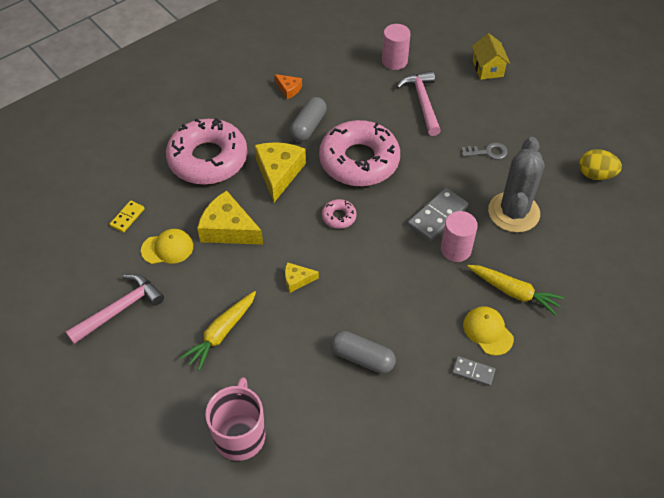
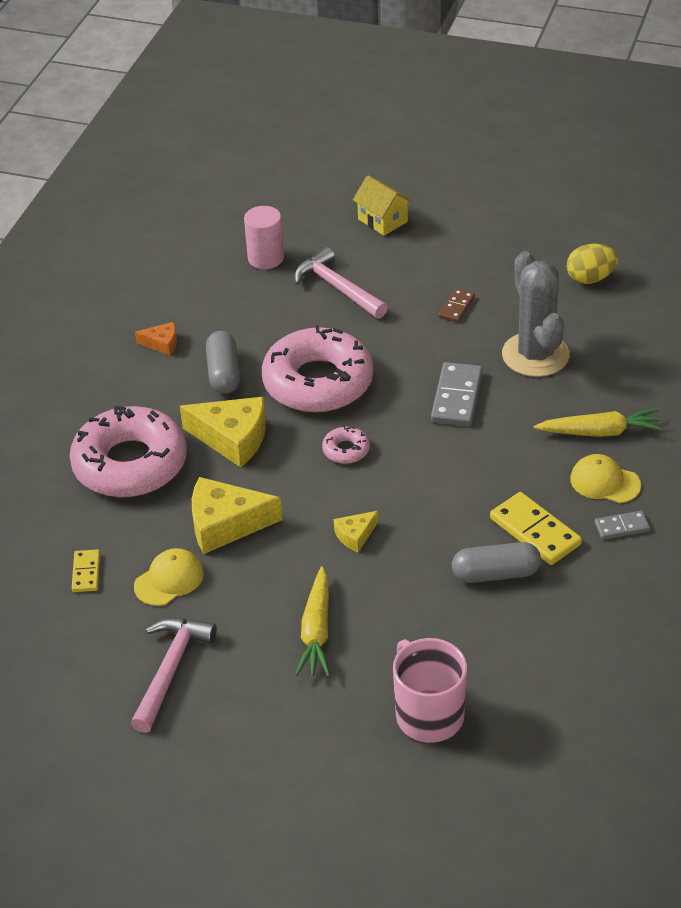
camera: 30 degrees left, 10 degrees down
yellow cheese [254,142,306,202] -> yellow cheese turned 135 degrees clockwise [180,397,266,467]
pink cylinder [441,211,478,262] -> none
grey key [461,142,508,160] -> brown domino [439,288,475,323]
none -> yellow domino [490,492,582,565]

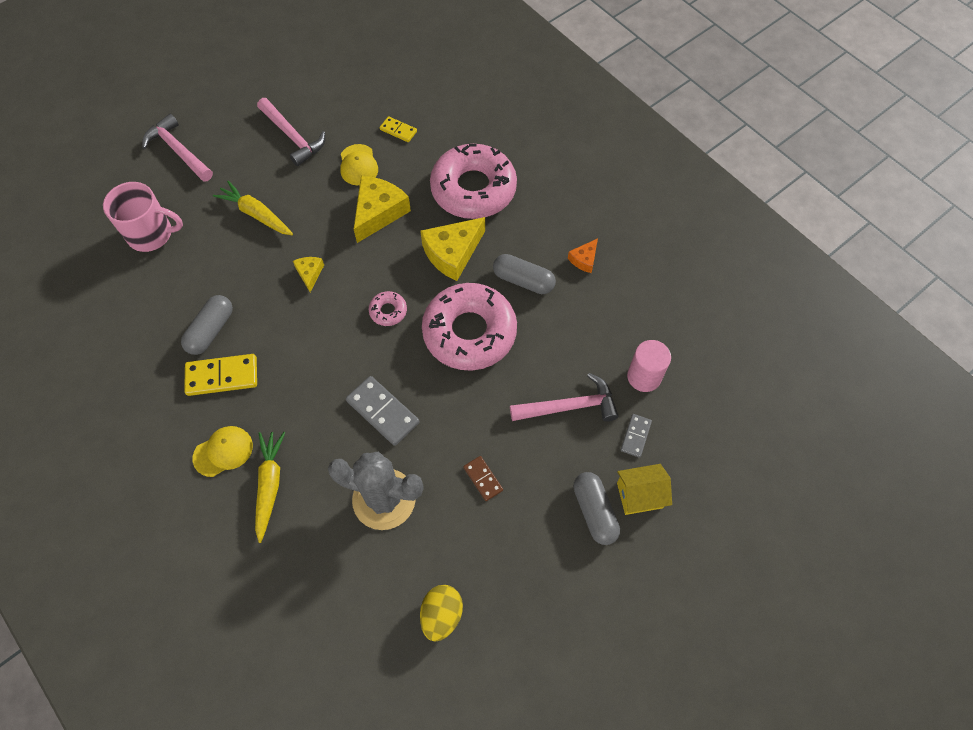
camera: 120 degrees right, 20 degrees up
yellow carrot [533,409,663,437] -> yellow carrot turned 150 degrees clockwise [255,432,286,543]
grey domino [595,511,650,540] -> grey domino moved to [621,414,652,458]
none -> pink hammer [142,114,213,182]
none -> grey capsule [573,472,620,545]

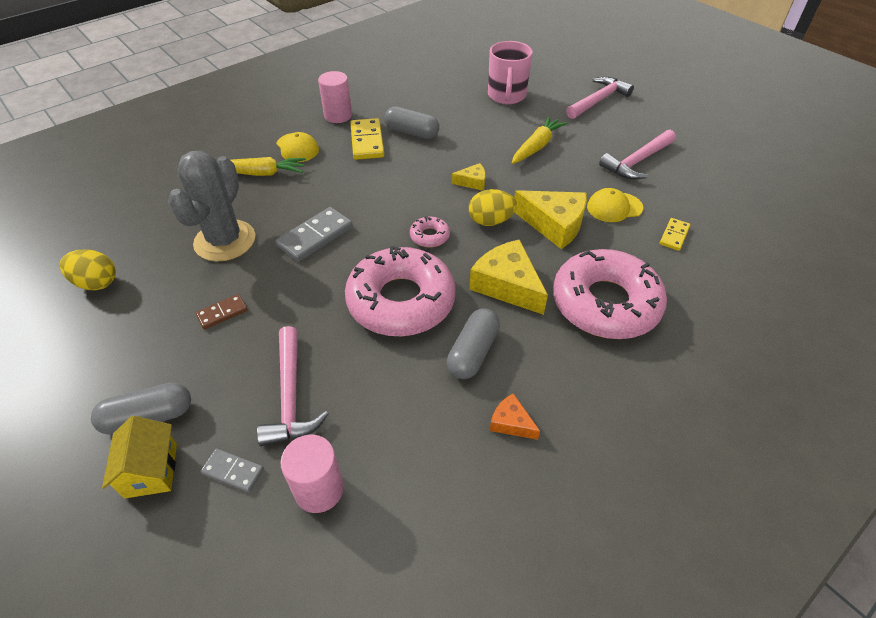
camera: 90 degrees right, 15 degrees down
none -> pink cylinder [318,71,352,123]
none -> yellow egg [469,189,517,226]

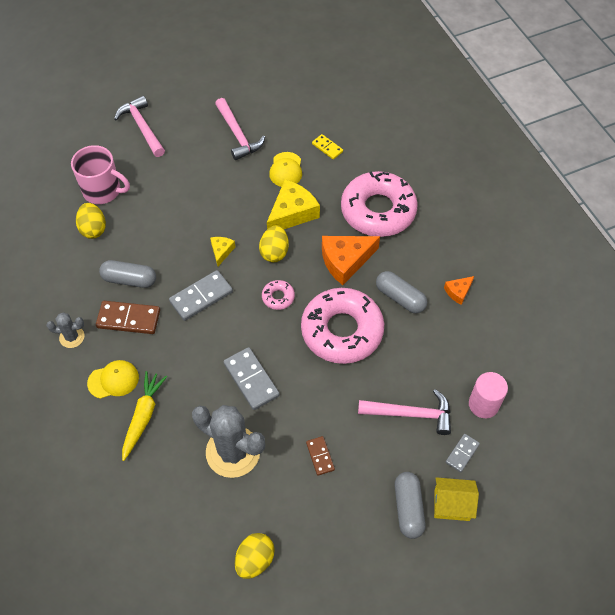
camera: 75 degrees left, 10 degrees up
pink cylinder [318,71,352,123] -> grey cactus [46,312,85,348]
yellow domino [350,118,384,160] -> brown domino [96,301,160,334]
grey capsule [384,106,439,139] -> grey capsule turned 60 degrees clockwise [99,260,156,288]
yellow cheese [469,239,548,315] -> orange cheese [322,236,380,285]
yellow carrot [512,116,568,164] -> none
none -> yellow egg [76,203,106,239]
none -> grey domino [169,270,233,321]

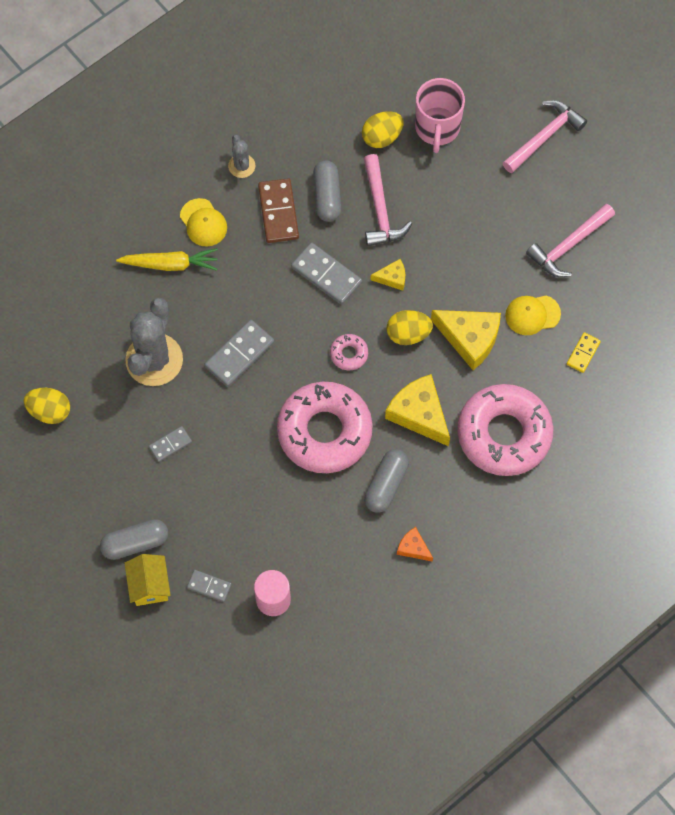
camera: 75 degrees right, 10 degrees up
brown domino [306,436,335,476] -> grey domino [149,426,192,462]
orange cheese [322,236,380,285] -> yellow cheese [385,374,450,446]
pink hammer [358,389,451,435] -> pink hammer moved to [364,154,412,246]

